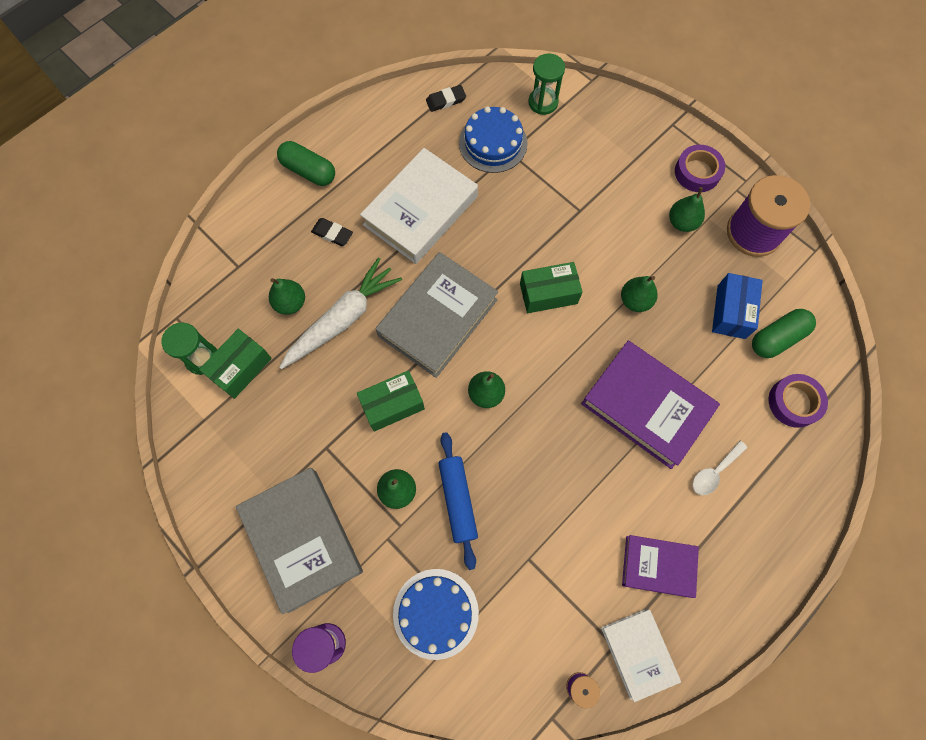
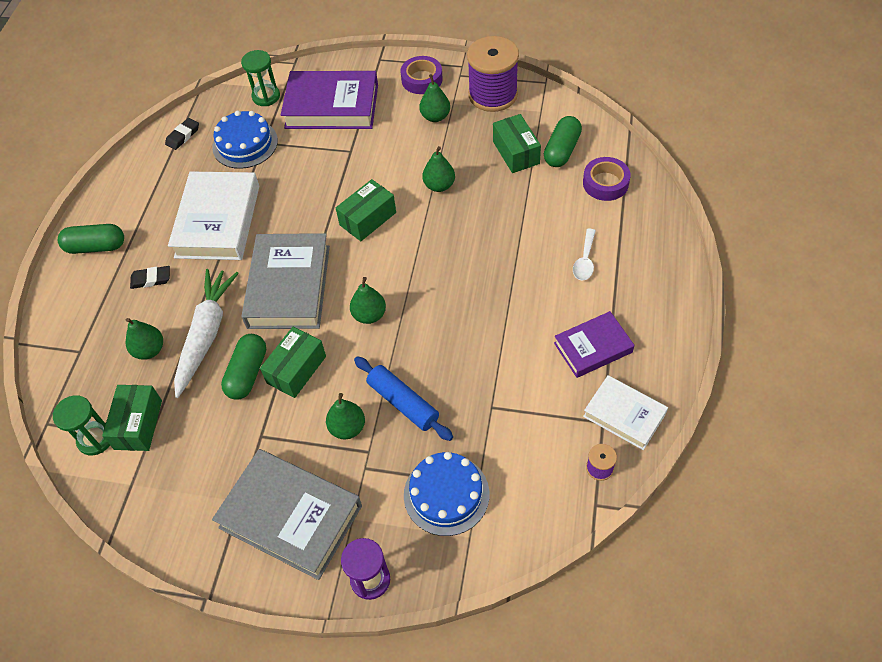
camera: 30 degrees left, 15 degrees down
purple book [581,341,720,469] -> purple book moved to [281,71,378,129]
blue box [712,273,763,339] -> green box [493,114,541,173]
none -> green capsule [221,334,266,400]

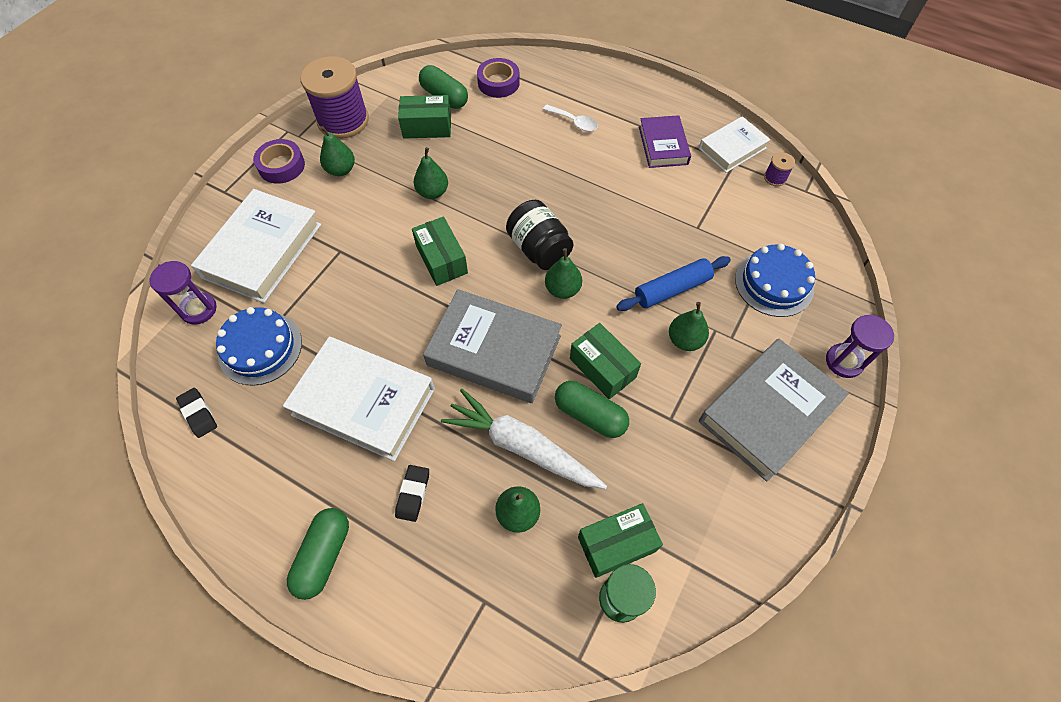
camera: 75 degrees left, 5 degrees up
green box [102,385,162,451] -> green box turned 45 degrees counterclockwise [578,503,663,578]
green hourglass [241,50,280,106] -> purple hourglass [150,261,217,325]
purple book [281,71,378,129] -> white book [191,189,321,303]
none -> black jar [506,200,573,270]

